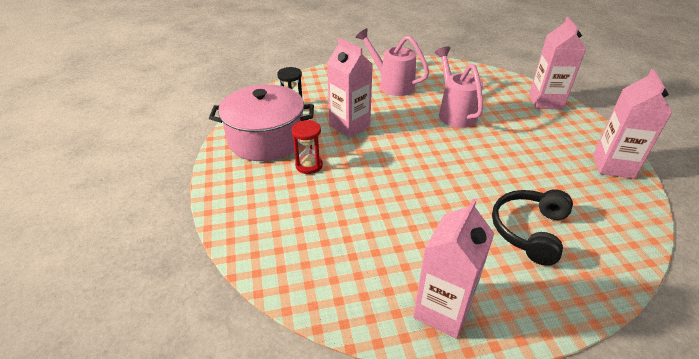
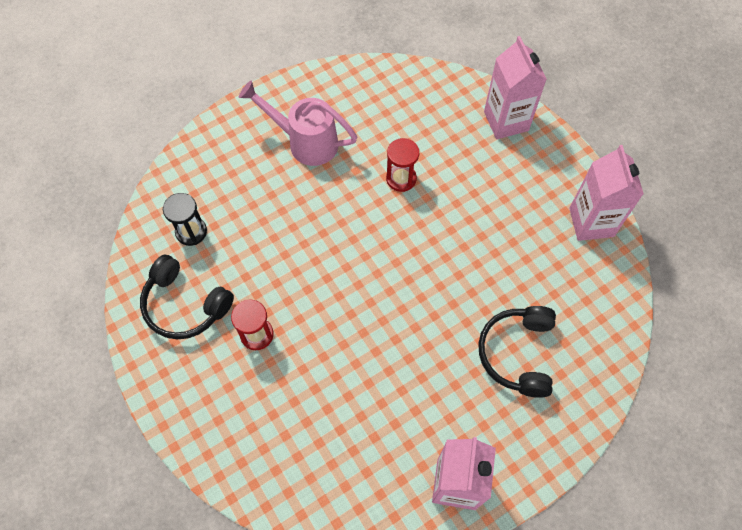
camera: 20 degrees left, 25 degrees up
pink pot [209,84,314,161] -> black headphones [140,255,234,340]
pink carton [327,38,373,138] -> none
pink watering can [435,47,483,128] -> red hourglass [386,138,419,192]

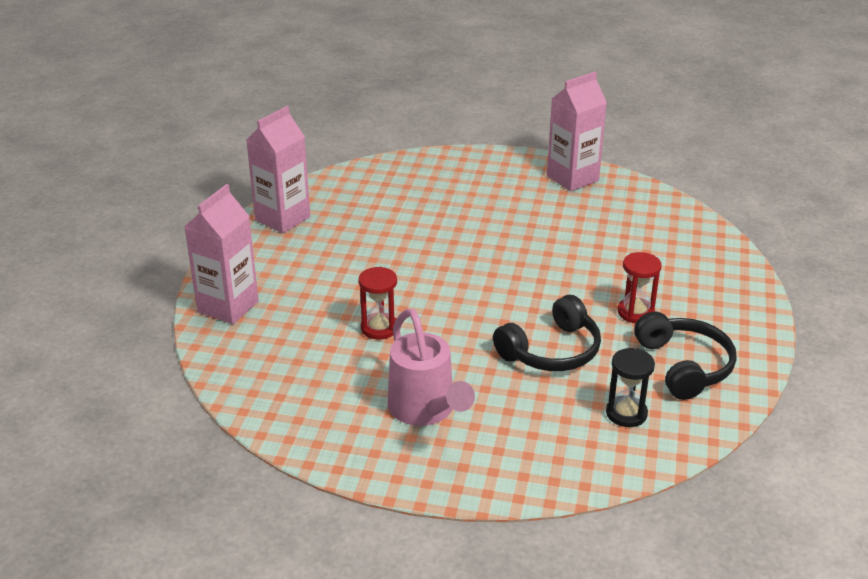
camera: 135 degrees left, 30 degrees down
black headphones [478,306,556,398] -> black headphones moved to [493,295,601,371]

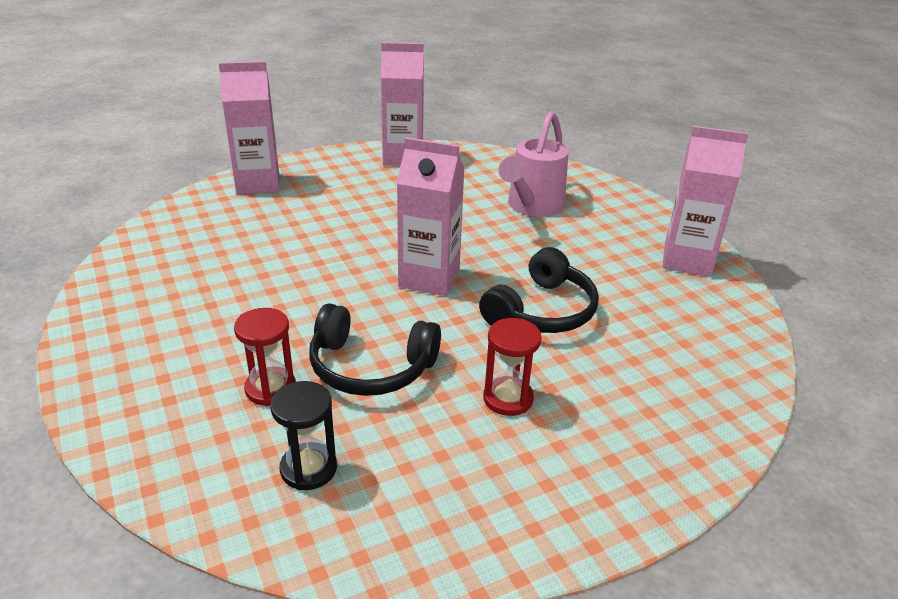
camera: 50 degrees right, 0 degrees up
red hourglass [359,267,397,339] -> red hourglass moved to [234,308,296,406]
pink watering can [388,309,475,426] -> pink watering can moved to [499,111,568,217]
black headphones [634,312,737,400] -> black headphones moved to [479,247,599,333]
none -> pink carton [397,137,465,296]

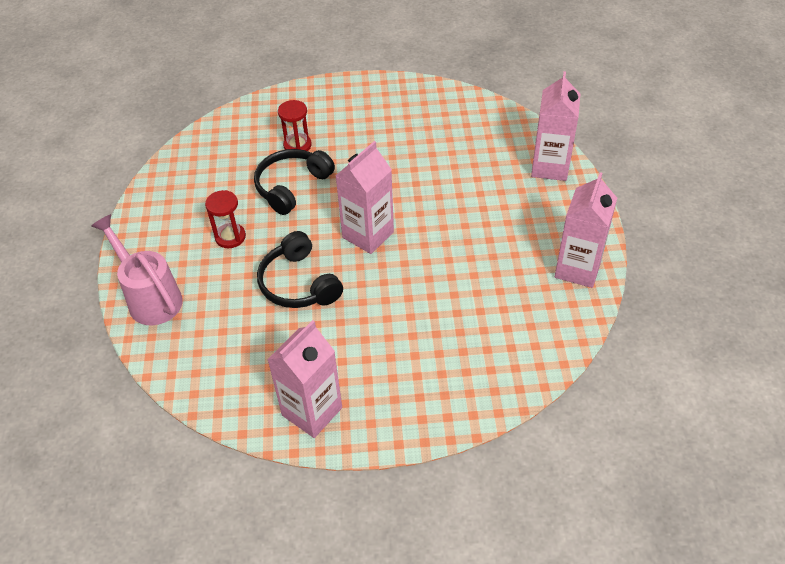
camera: 115 degrees right, 15 degrees up
black hourglass [270,381,337,490] -> none
pink watering can [499,111,568,217] -> pink watering can moved to [91,214,183,325]

